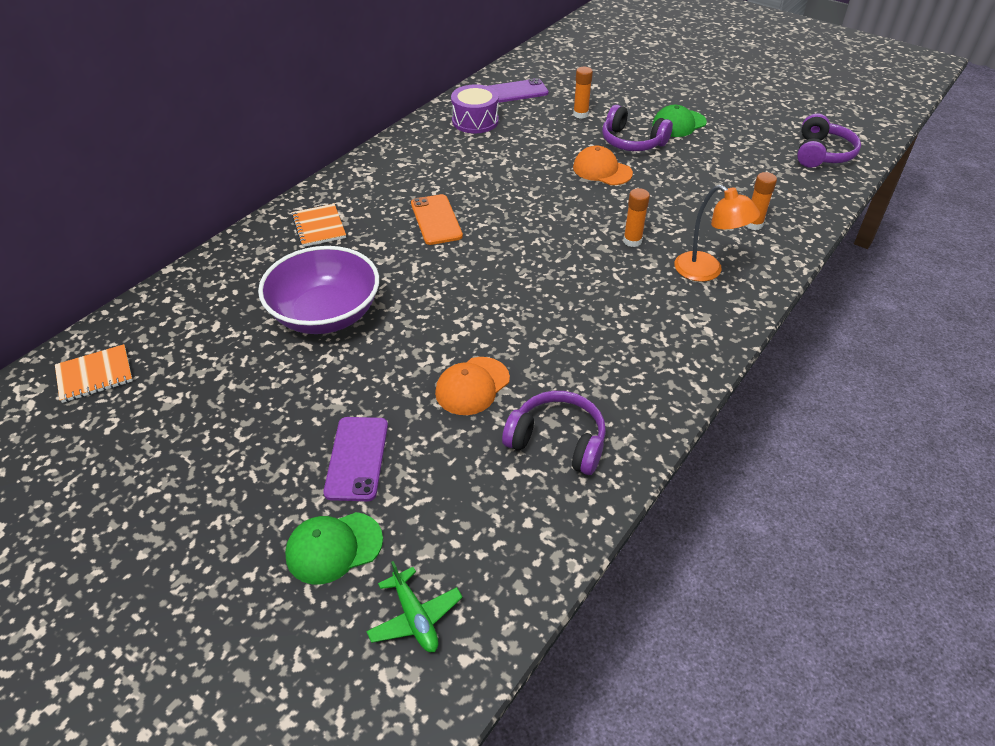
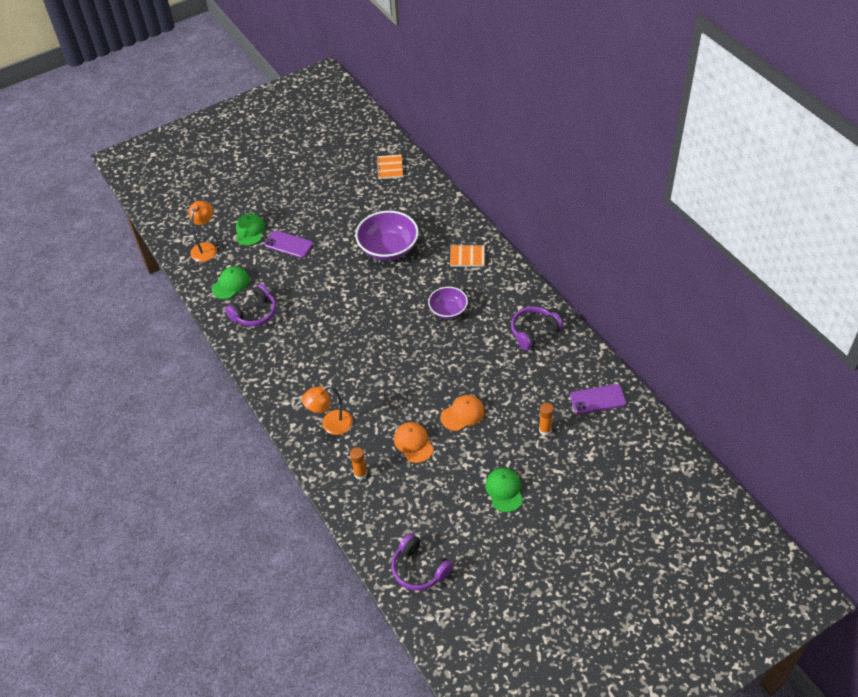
camera: 115 degrees right, 5 degrees up
green plane [366,561,463,652] -> orange lamp [189,201,217,262]
orange phone [411,194,463,245] -> purple bowl [428,287,468,319]
orange cap [435,357,510,415] -> orange cap moved to [394,422,434,463]
purple drum [451,84,499,133] -> none
purple phone [489,78,549,103] -> purple phone turned 75 degrees clockwise [570,384,626,414]
purple headphones [602,105,673,151] -> purple headphones moved to [511,307,564,350]
orange glue stick [623,188,650,247] -> none
none -> green cap [212,266,250,299]

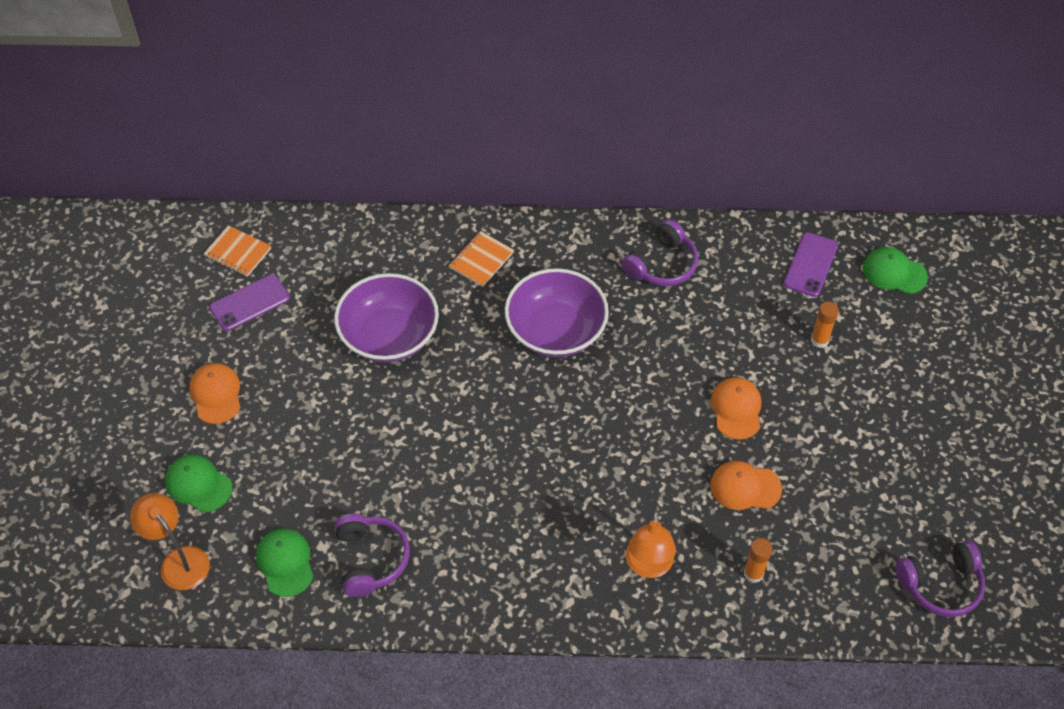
camera: 60 degrees left, 5 degrees up
purple phone [264,231,313,258] -> purple phone moved to [209,274,290,331]
purple bowl [428,287,468,319] -> purple bowl [505,268,609,357], size x1.67
green cap [485,468,523,512] -> green cap moved to [863,247,928,294]
purple headphones [511,307,564,350] -> purple headphones turned 135 degrees counterclockwise [622,219,698,286]
none -> orange cap [189,363,241,424]

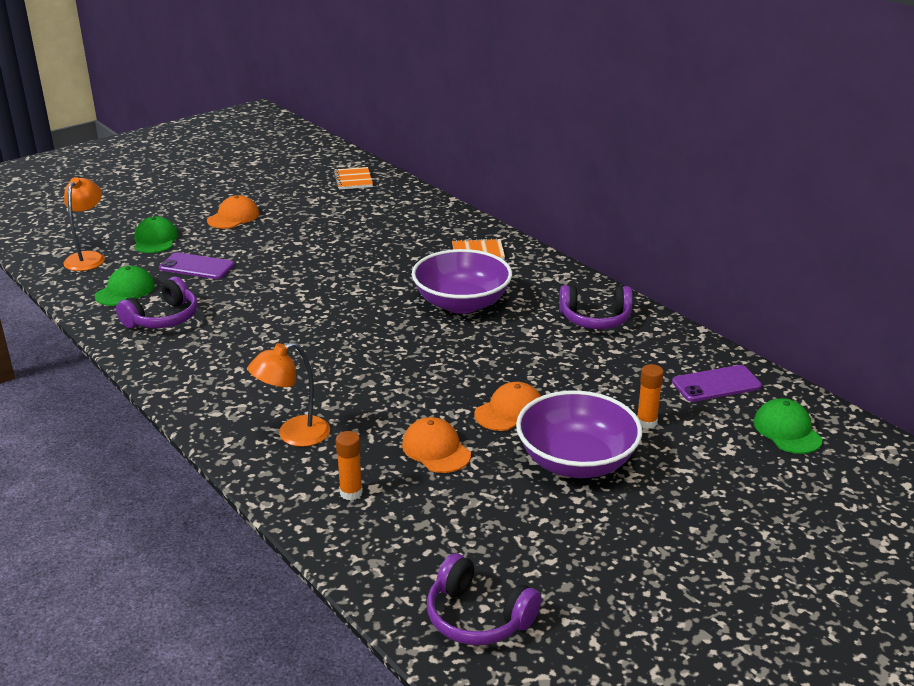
camera: 50 degrees right, 25 degrees down
purple phone [209,274,290,331] -> purple phone moved to [159,252,235,279]
purple bowl [334,273,439,362] -> purple bowl moved to [516,390,642,478]

